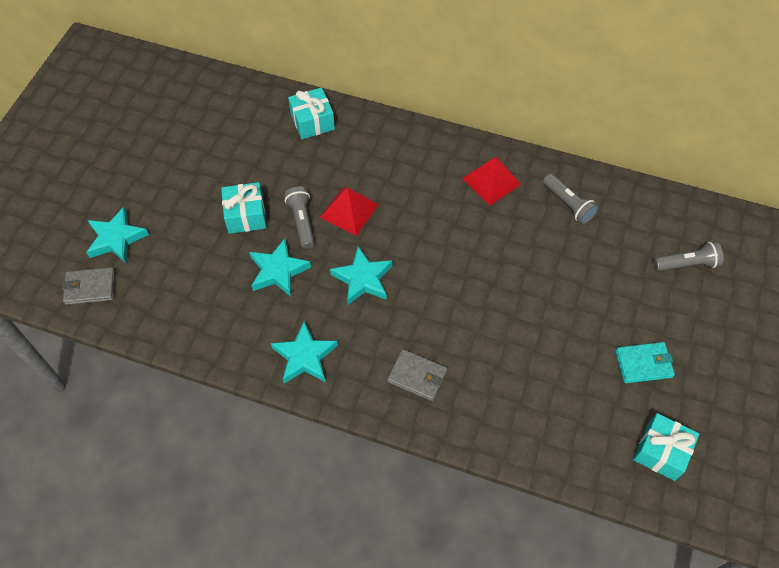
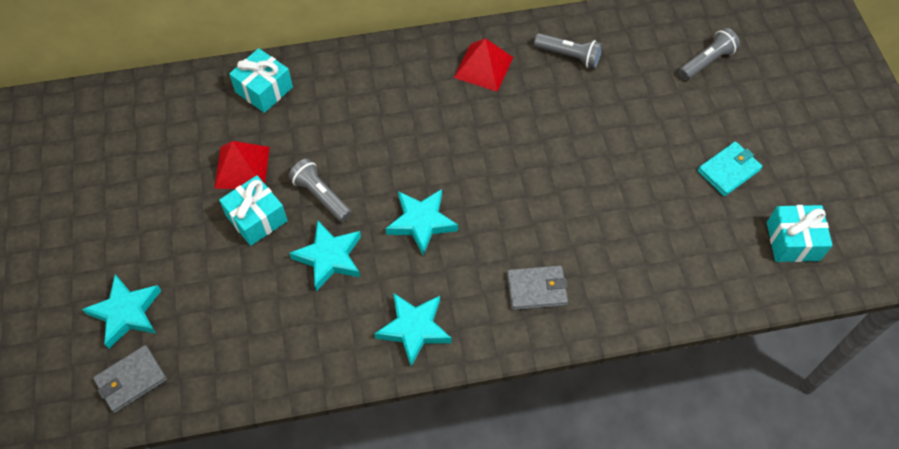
camera: 30 degrees left, 0 degrees up
red pyramid [320,187,378,236] -> red pyramid moved to [214,141,270,189]

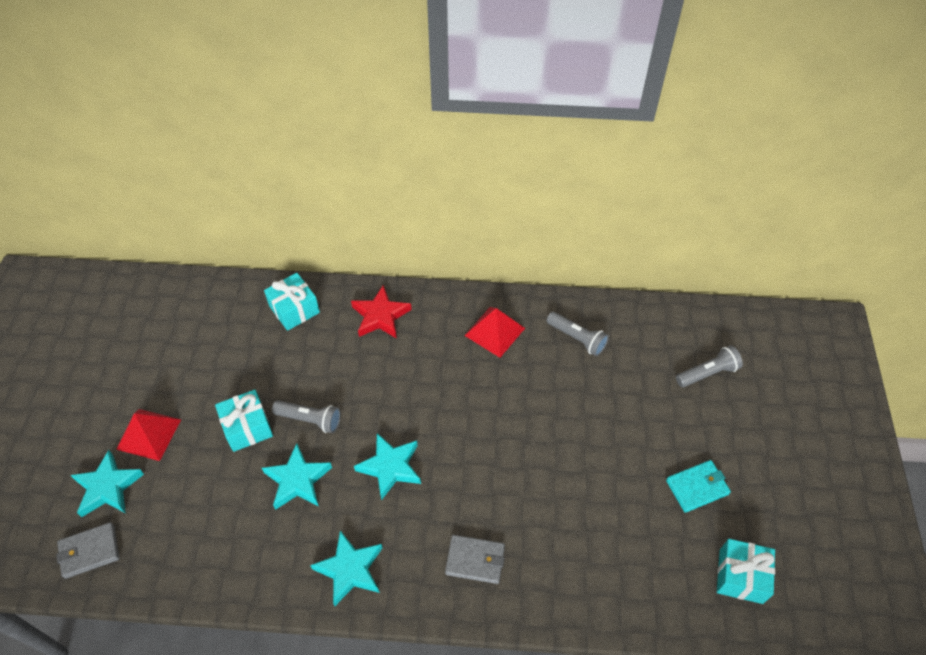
camera: 15 degrees right, 5 degrees down
red pyramid [214,141,270,189] -> red pyramid moved to [116,409,181,461]
grey flashlight [288,158,352,222] -> grey flashlight turned 135 degrees clockwise [272,400,341,433]
none -> red star [351,285,412,339]

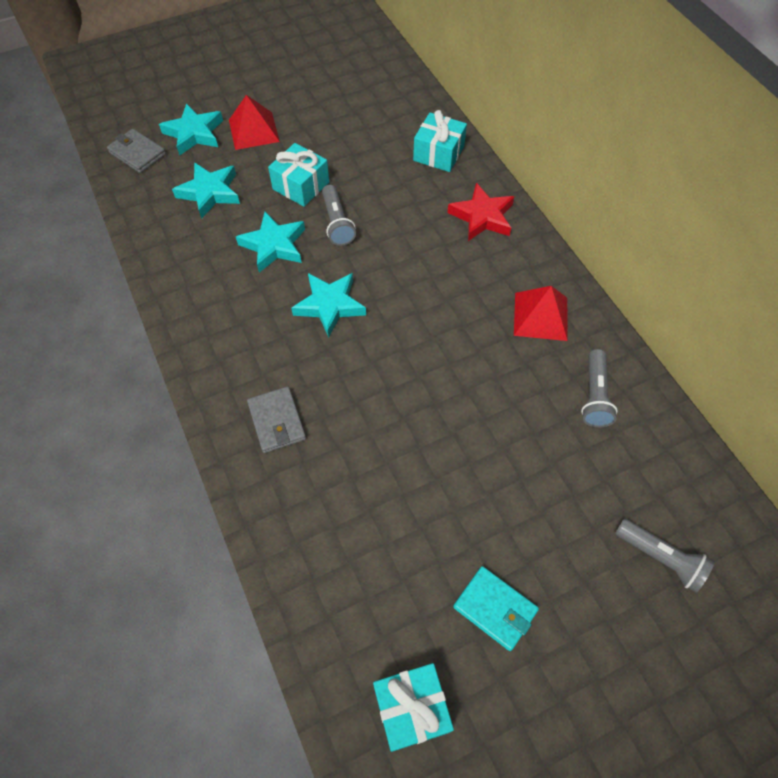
camera: 60 degrees right, 5 degrees up
turquoise star [310,530,382,606] -> turquoise star moved to [172,162,240,219]

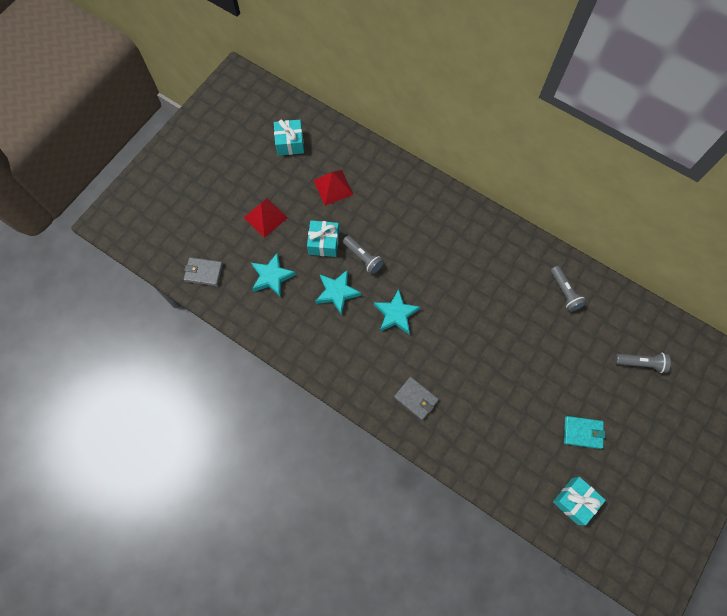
camera: 30 degrees left, 10 degrees up
turquoise star [159,103,223,155] -> none
turquoise gift [413,110,467,172] -> turquoise gift moved to [274,119,304,156]
red star [447,183,514,241] -> none
red pyramid [514,286,568,341] -> red pyramid moved to [313,170,354,206]

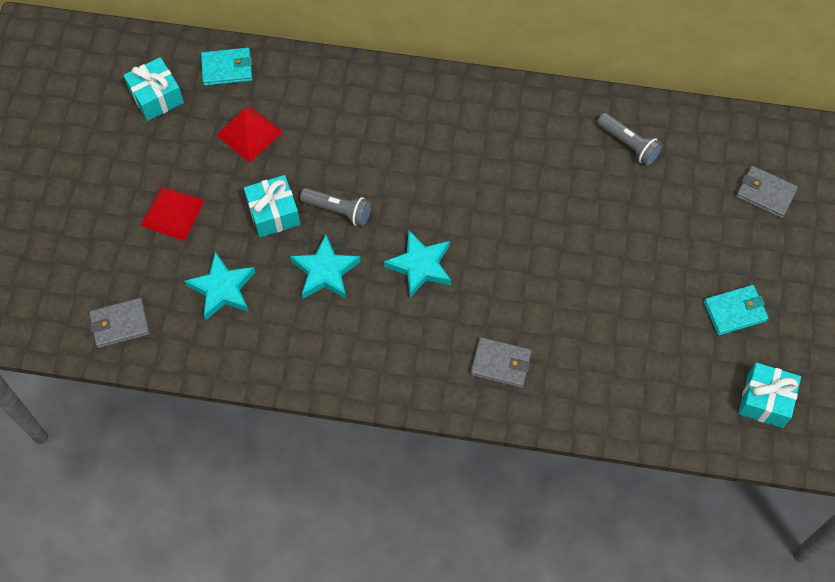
camera: 25 degrees left, 5 degrees down
grey flashlight [615,353,671,373] -> grey wallet [736,166,798,218]
none -> turquoise wallet [201,48,252,86]

